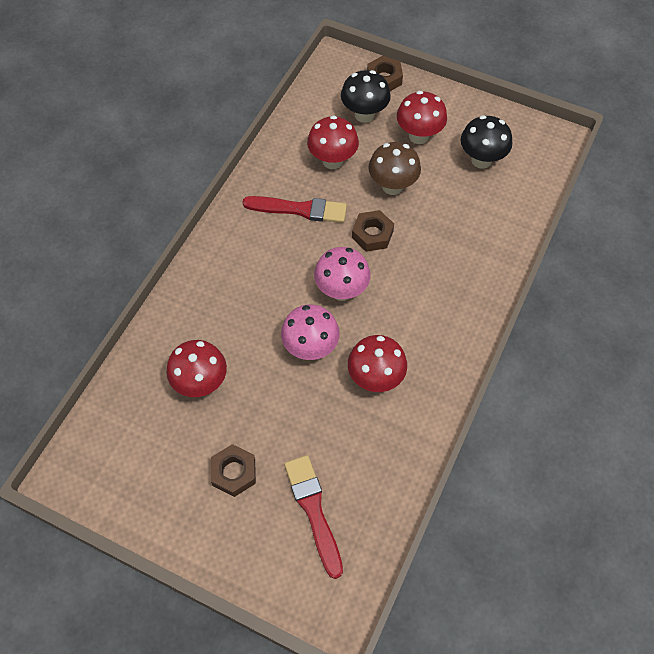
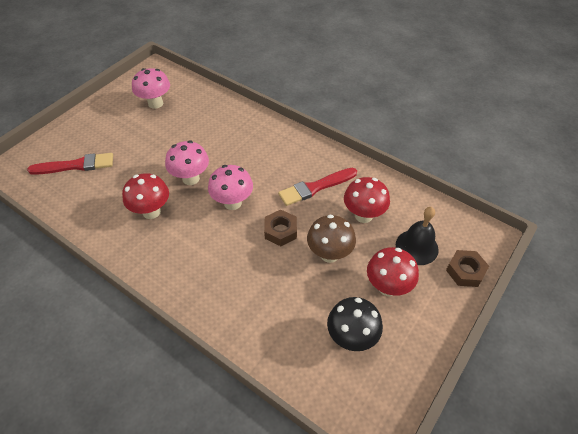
camera: 100 degrees right, 10 degrees down
red mushroom [167,340,227,397] -> none
brown nut [211,444,256,497] -> none
red brush [242,196,347,223] -> red brush turned 45 degrees clockwise [278,168,357,206]
black mushroom [341,70,391,123] -> black bell [396,207,439,265]
none -> pink mushroom [132,68,170,109]

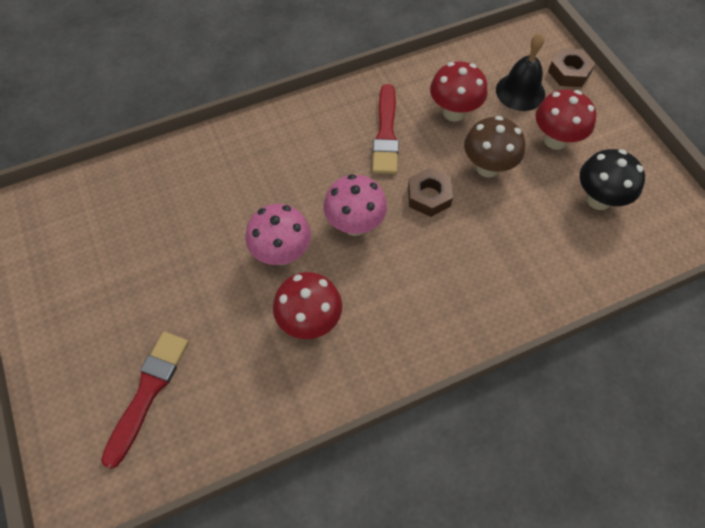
camera: 60 degrees left, 10 degrees up
pink mushroom [132,68,170,109] -> none

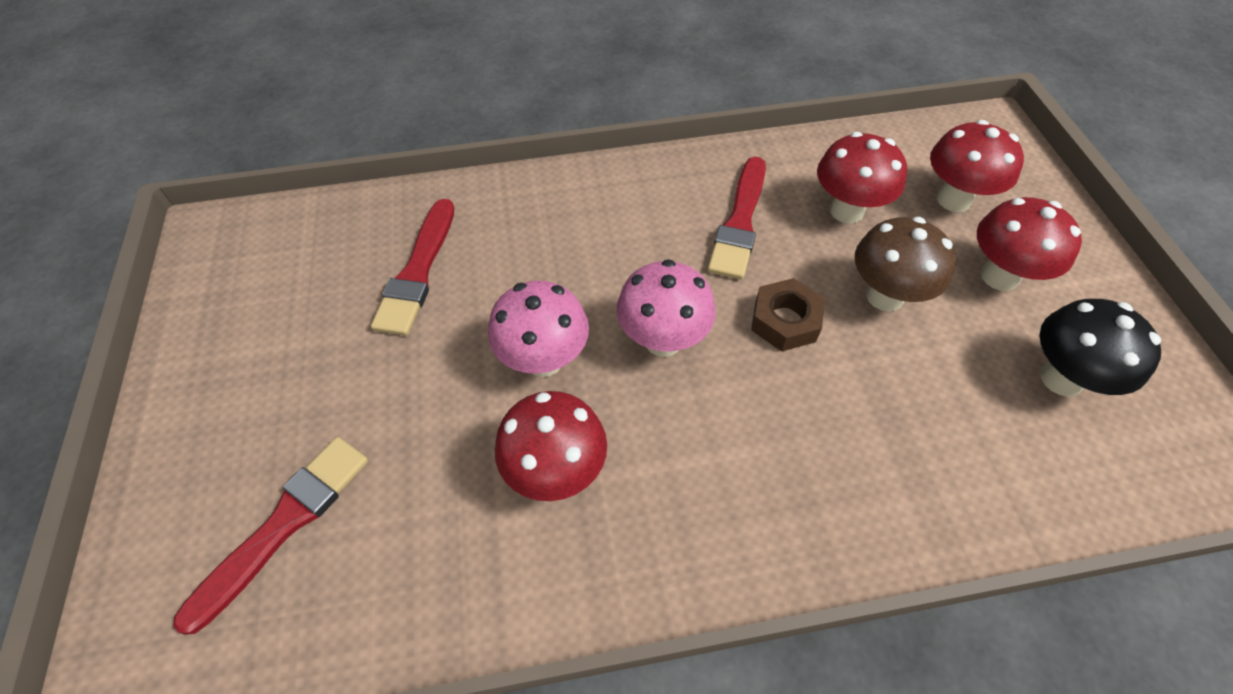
camera: 15 degrees right, 5 degrees down
black bell [496,33,545,111] -> red mushroom [930,120,1024,212]
brown nut [548,48,596,87] -> none
none -> red brush [371,199,454,336]

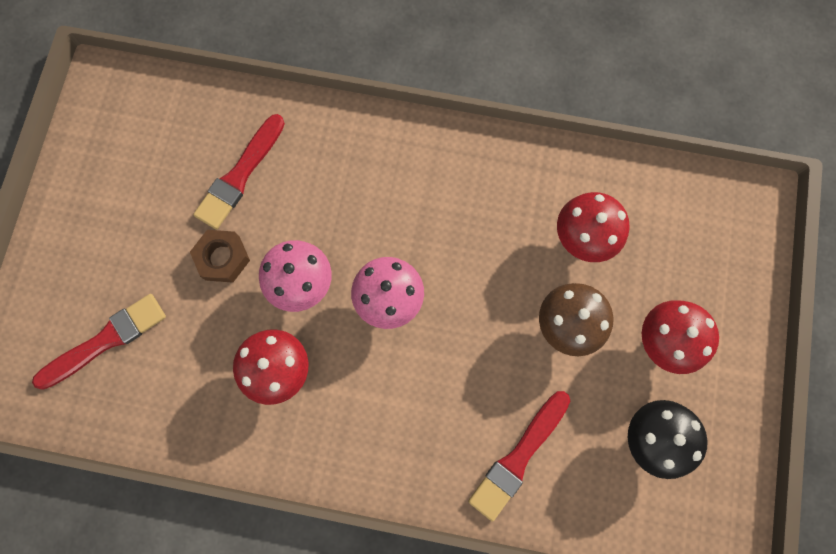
camera: 20 degrees right, 20 degrees up
red brush [708,156,766,280] -> red brush moved to [468,391,570,522]
brown nut [751,278,825,352] -> brown nut moved to [190,230,250,283]
red mushroom [930,120,1024,212] -> none

